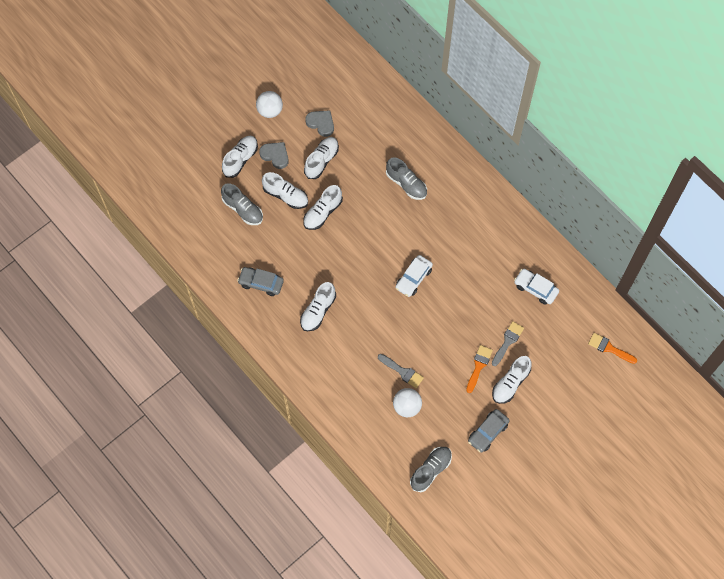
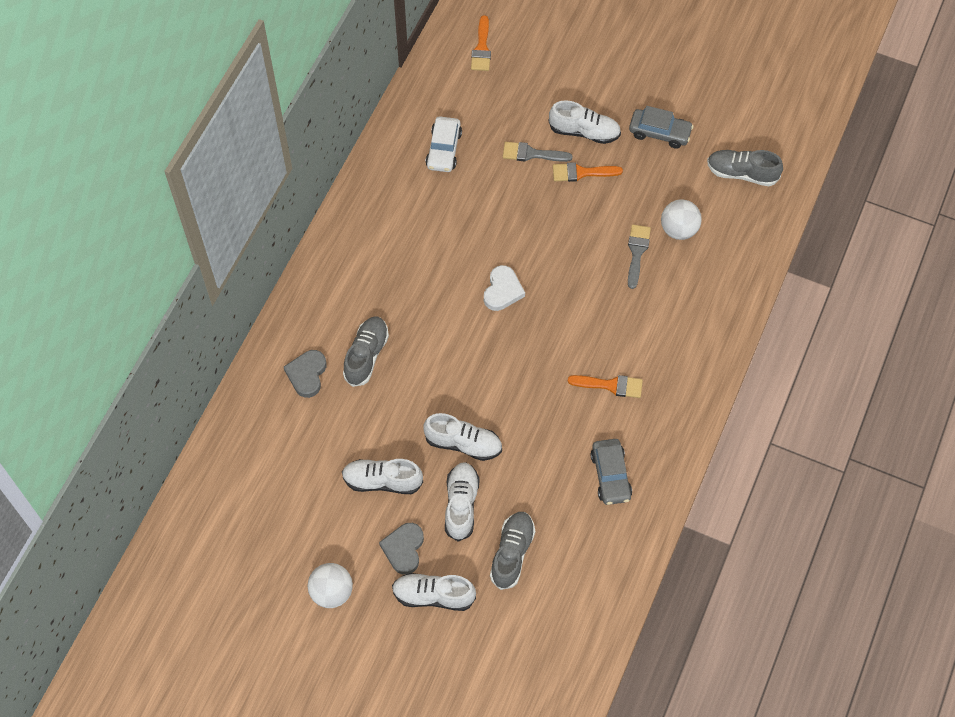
camera: 115 degrees left, 5 degrees down
white shoe [300,282,336,331] -> orange brush [567,375,643,398]
grey heart [305,110,334,137] -> grey heart moved to [284,350,326,398]
white car [396,255,433,297] -> white heart [484,265,525,311]

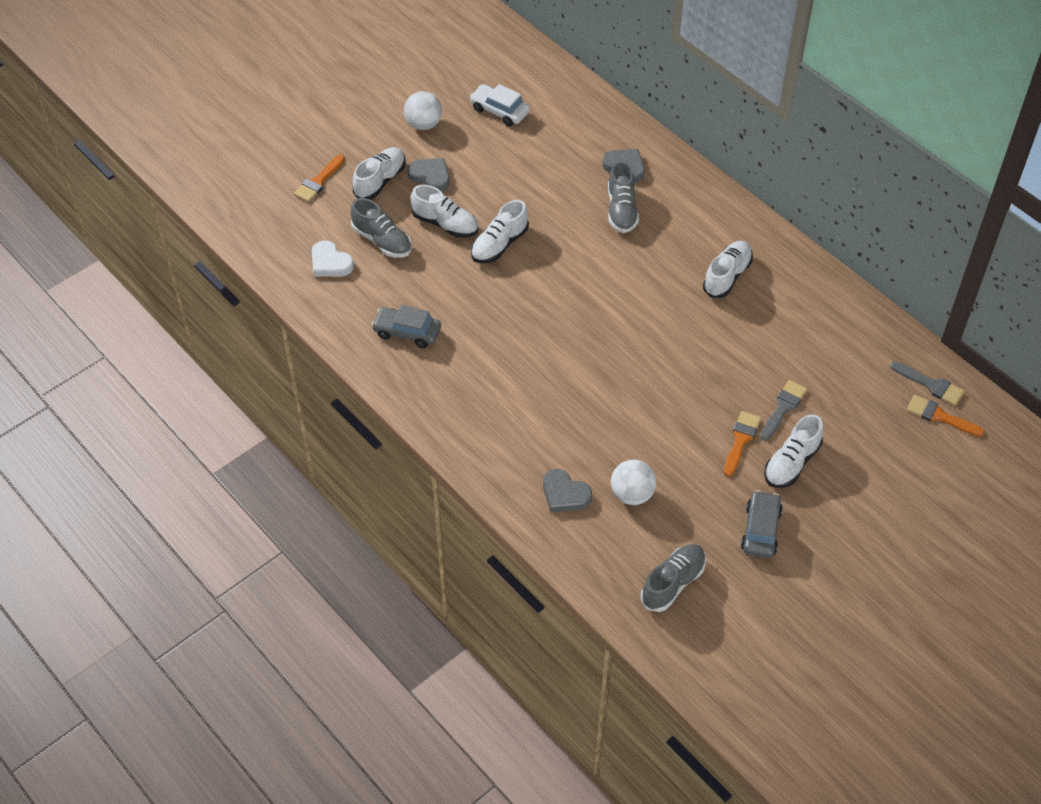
camera: 115 degrees right, 10 degrees down
white shoe [342,459,423,494] -> white shoe moved to [703,241,753,298]
grey shoe [343,316,389,387] -> grey shoe turned 45 degrees clockwise [608,161,639,233]
white car [425,117,462,172] -> white car moved to [470,84,530,126]
white heart [484,265,525,311] -> white heart moved to [312,240,354,277]
orange brush [567,375,643,398] -> orange brush moved to [294,155,345,202]
grey brush [628,225,651,289] -> grey brush moved to [890,361,965,406]
grey car [629,106,693,149] -> grey car turned 150 degrees clockwise [741,490,783,558]
none -> grey heart [543,469,592,512]

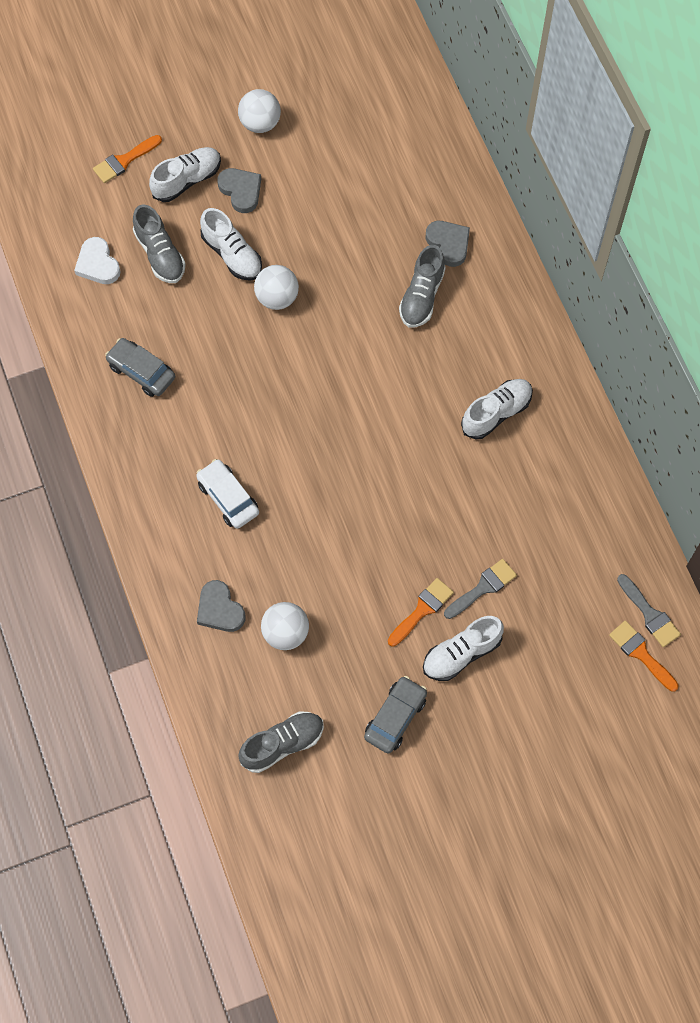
camera: 20 degrees right, 15 degrees up
white car [470,84,530,126] -> white car moved to [196,459,259,529]
white shoe [471,200,529,263] -> white ball [254,265,299,310]

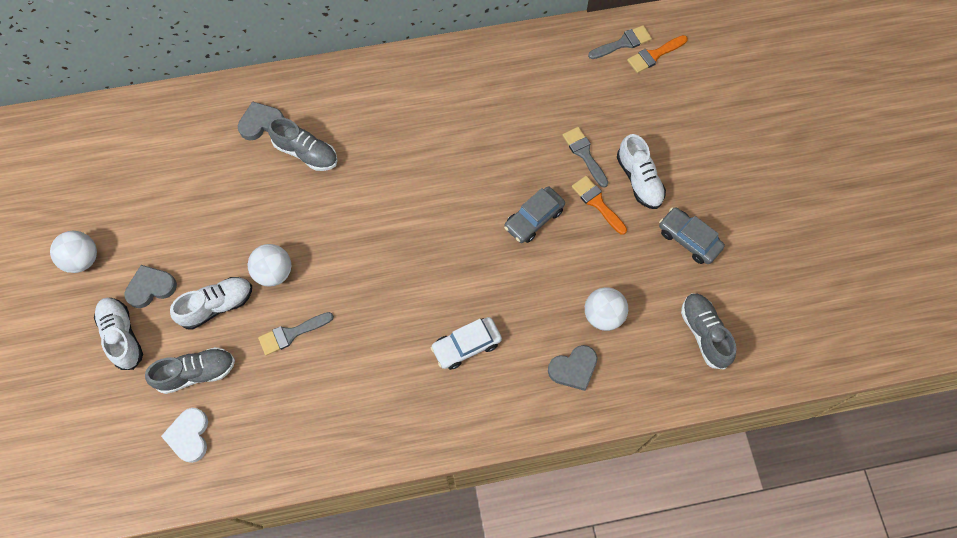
camera: 80 degrees left, 0 degrees up
white heart [74,237,121,284] -> white heart turned 105 degrees clockwise [161,408,208,463]
orange brush [93,135,162,183] -> none
grey car [105,338,175,397] -> grey car moved to [504,186,565,243]
white shoe [461,379,533,440] -> none
none -> grey brush [258,312,334,355]

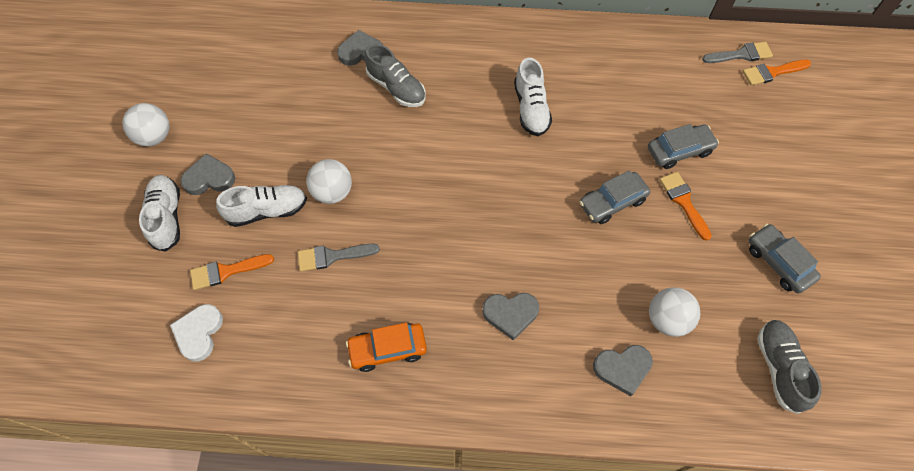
camera: 15 degrees right, 5 degrees down
grey shoe [145,347,235,394] -> orange brush [190,254,274,290]
white car [431,317,502,370] -> grey heart [483,293,539,340]
grey brush [562,127,608,188] -> grey car [648,124,719,169]
white shoe [617,134,666,209] -> white shoe moved to [514,58,552,136]
none -> orange car [346,322,427,372]

